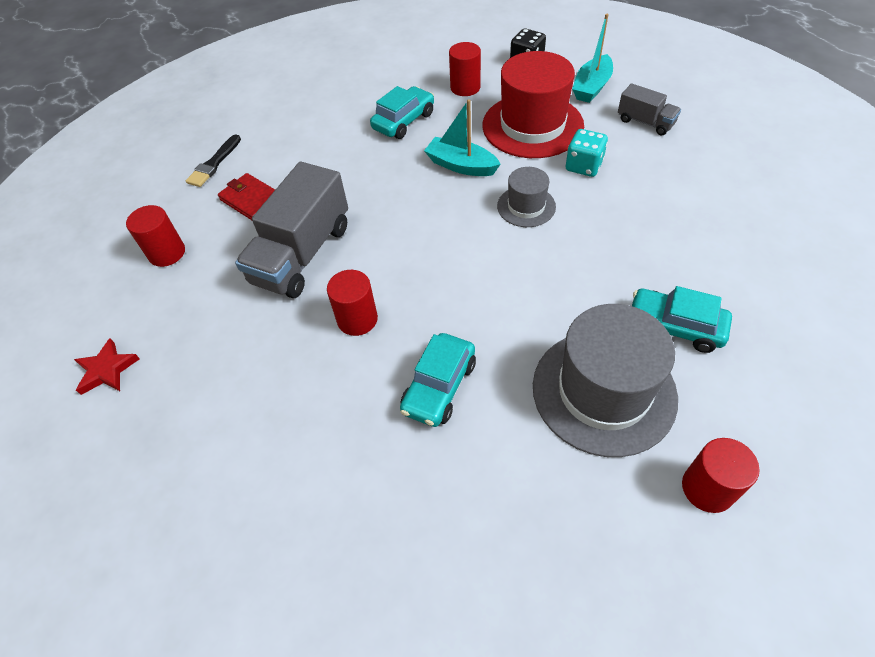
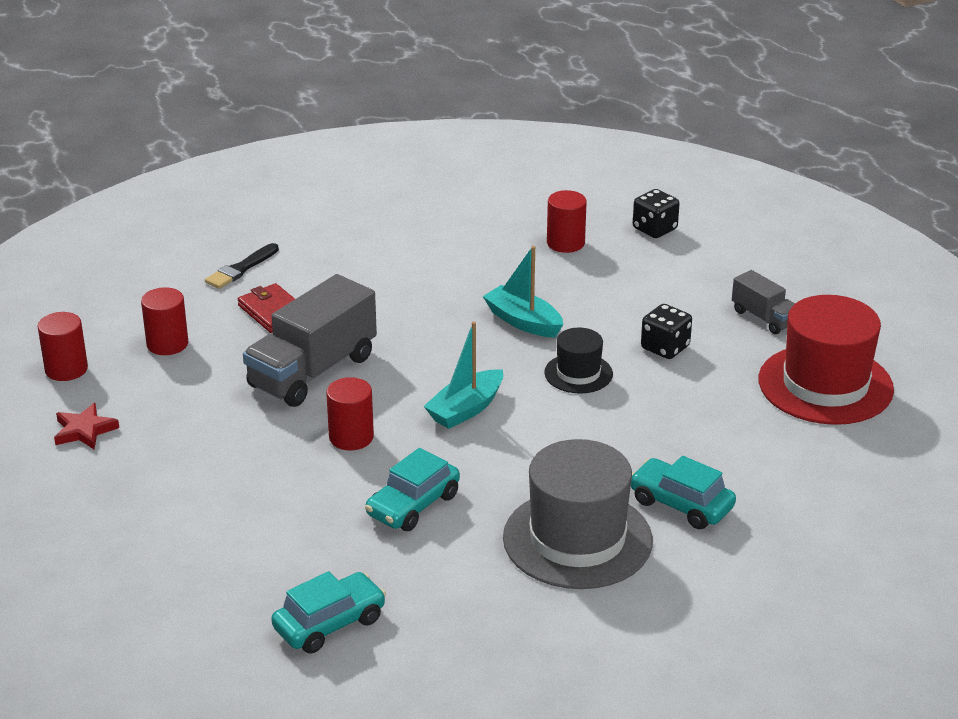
camera: 10 degrees right, 20 degrees down
turquoise car [370,86,434,139] -> turquoise car moved to [271,571,386,654]
red hat [482,51,584,158] -> red hat moved to [759,295,894,425]
grey hat [497,167,556,227] -> black hat [544,327,613,394]
turquoise dice [566,129,608,177] -> black dice [641,304,692,359]
turquoise boat [572,14,613,103] -> turquoise boat moved to [424,322,503,429]
red cylinder [682,438,760,513] -> red cylinder moved to [37,312,88,381]

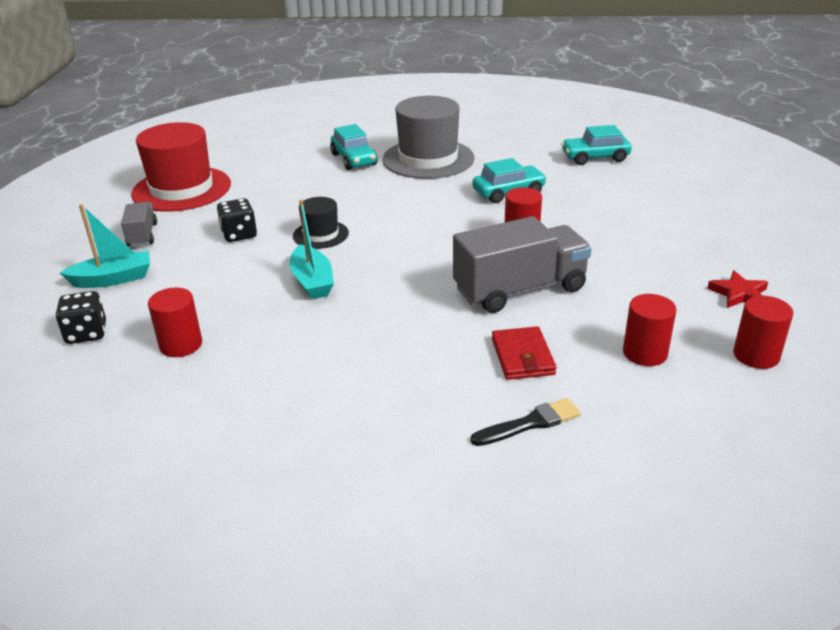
camera: 150 degrees left, 0 degrees up
turquoise boat [424,322,503,429] -> turquoise boat moved to [60,204,150,288]

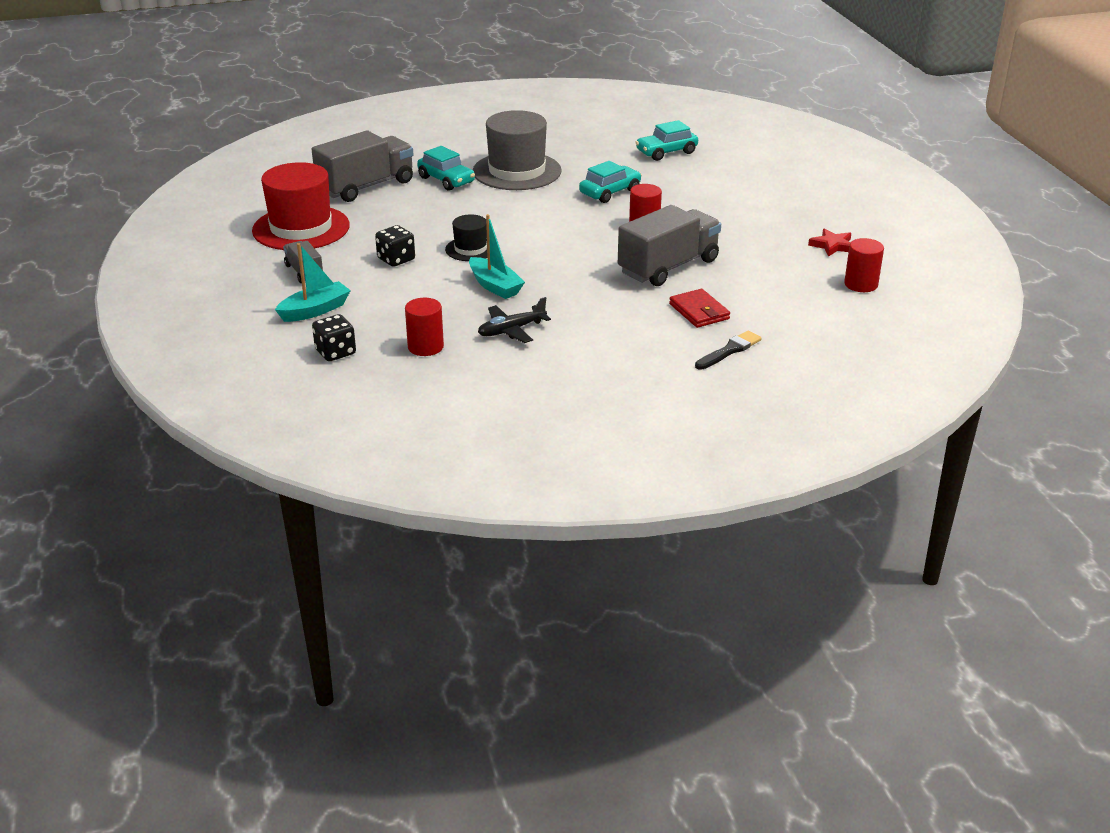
camera: 20 degrees left, 0 degrees up
red cylinder [623,294,677,366] -> none
none -> grey truck [312,130,413,202]
none -> black plane [478,297,551,343]

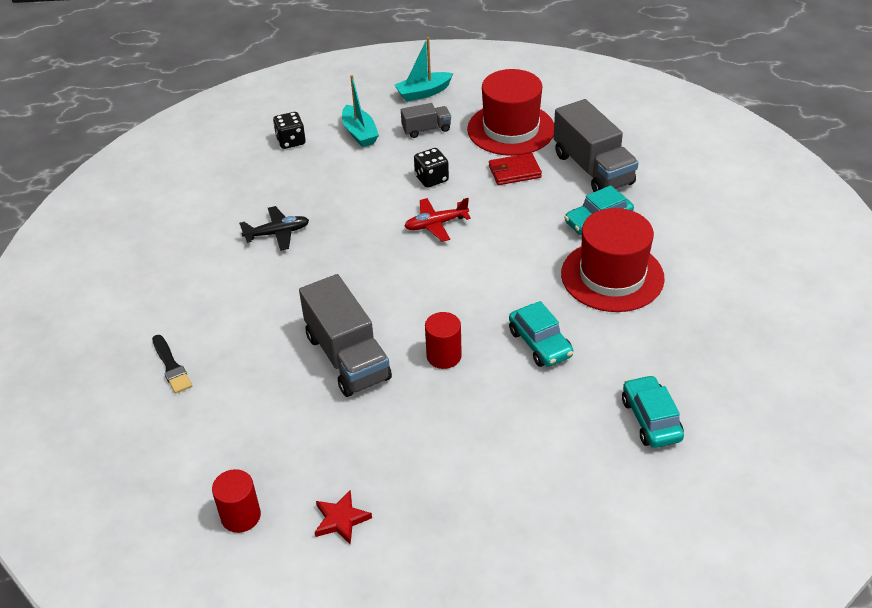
camera: 105 degrees right, 10 degrees up
red cylinder [405,298,444,356] -> none
black hat [445,214,488,261] -> red plane [404,198,471,242]
turquoise boat [469,214,525,299] -> turquoise boat moved to [394,37,453,102]
grey hat [473,110,562,190] -> red hat [561,208,665,312]
black plane [478,297,551,343] -> black plane turned 90 degrees clockwise [239,206,309,251]
red wallet [669,289,730,328] -> red wallet moved to [489,153,542,185]

